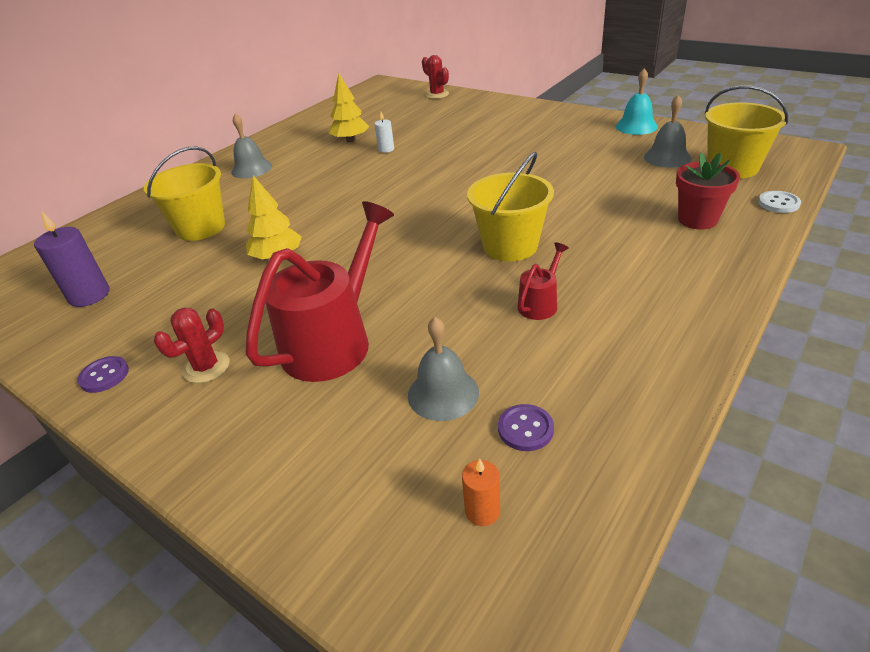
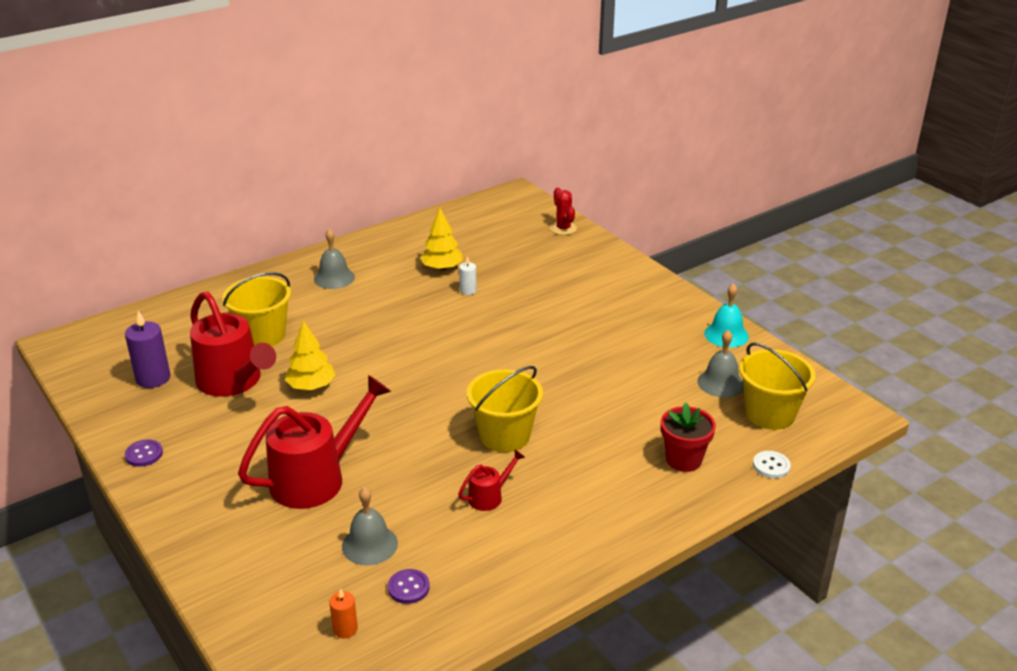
camera: 15 degrees right, 5 degrees down
red cactus [154,308,229,383] -> none
none -> red watering can [190,291,276,397]

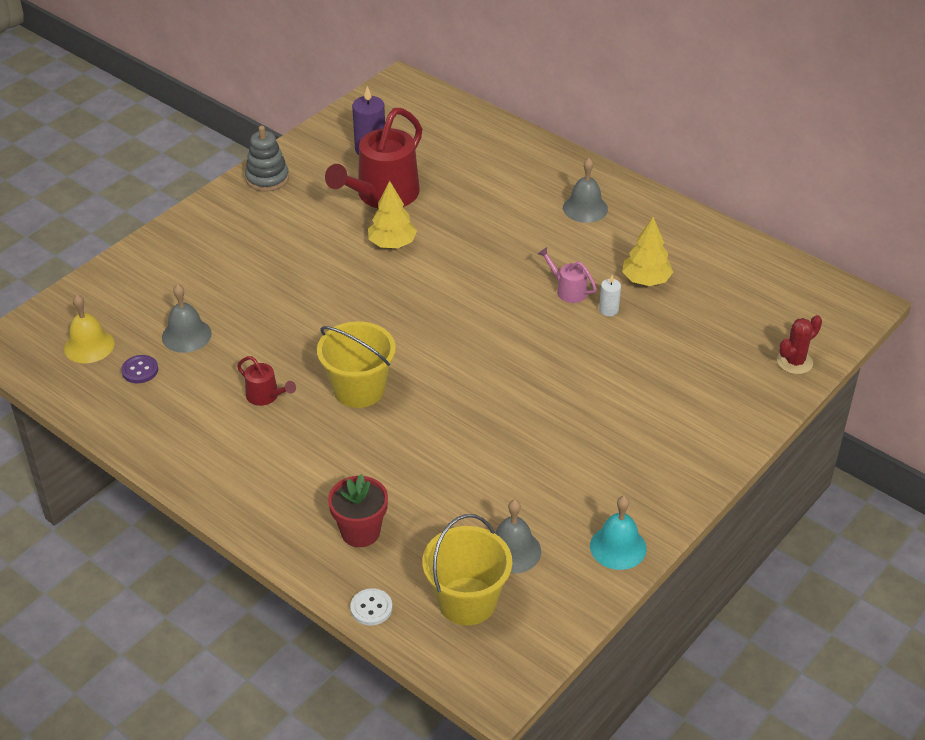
camera: 75 degrees right, 10 degrees up
purple button [125,440,163,467] -> grey stacking toy [245,126,289,192]
yellow bucket [222,272,291,346] -> none
red watering can [238,375,391,509] -> none
orange candle [330,588,358,638] -> yellow bell [64,295,115,363]
none -> pink watering can [538,247,597,303]

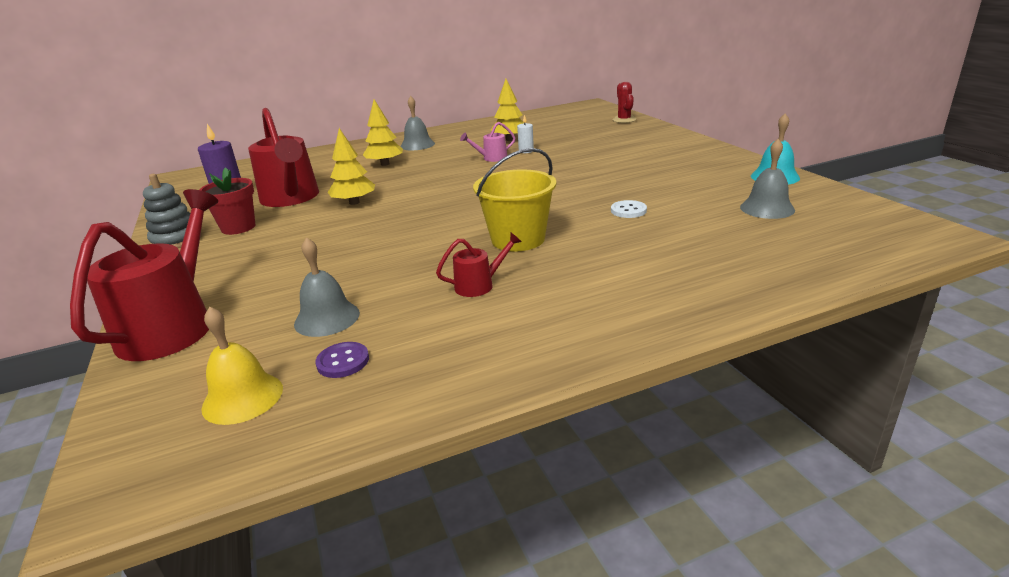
camera: 60 degrees left, 15 degrees down
red flower pot [328,474,388,547] -> red flower pot moved to [199,167,255,235]
white button [350,588,392,626] -> white button moved to [611,200,647,218]
yellow bucket [422,514,512,625] -> none
none -> red watering can [70,189,218,361]
none -> yellow tree [363,99,403,166]

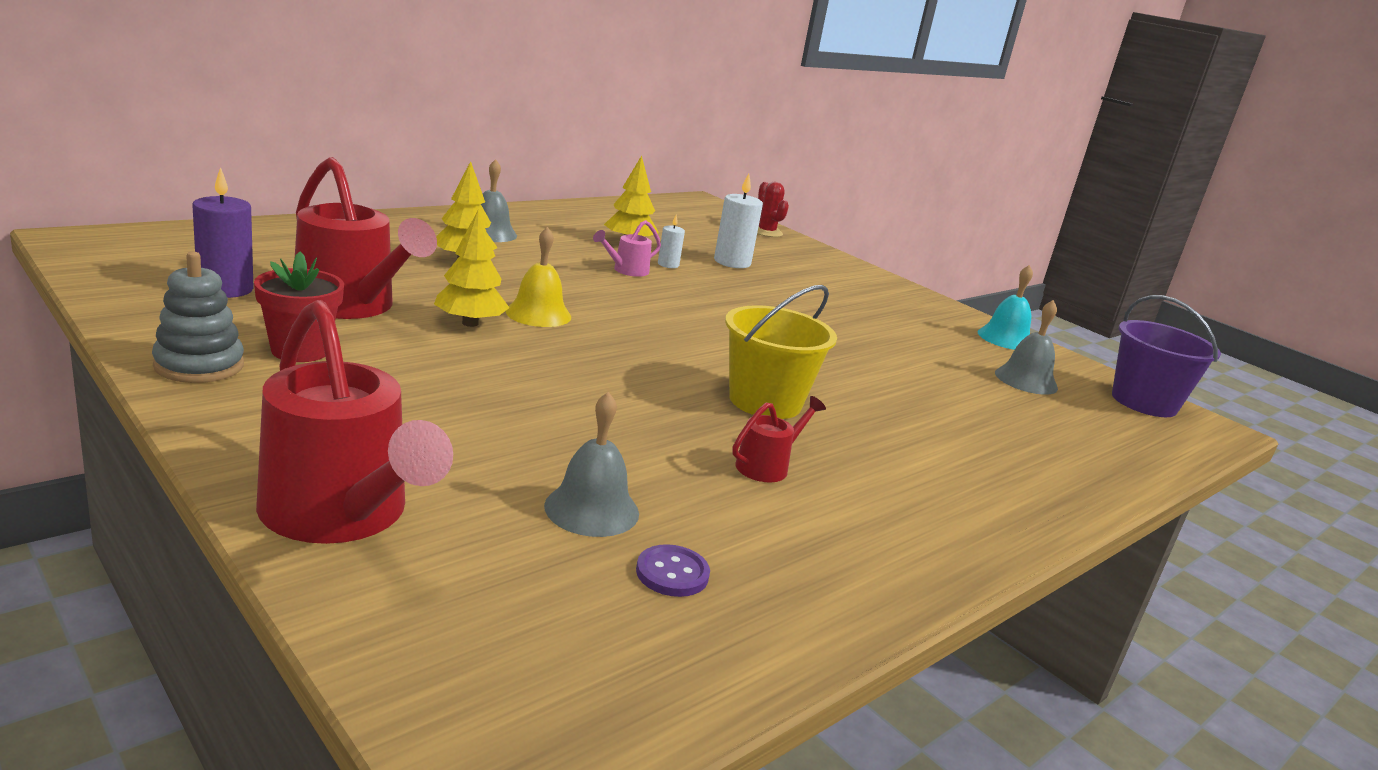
camera: 25 degrees left, 5 degrees down
red watering can [70,189,218,361] -> red watering can turned 150 degrees clockwise [256,300,453,544]
yellow bell [201,306,283,425] -> yellow bell moved to [506,227,571,327]
white button [611,200,647,218] -> none
none -> white candle [714,174,763,268]
none -> purple bucket [1112,295,1221,417]

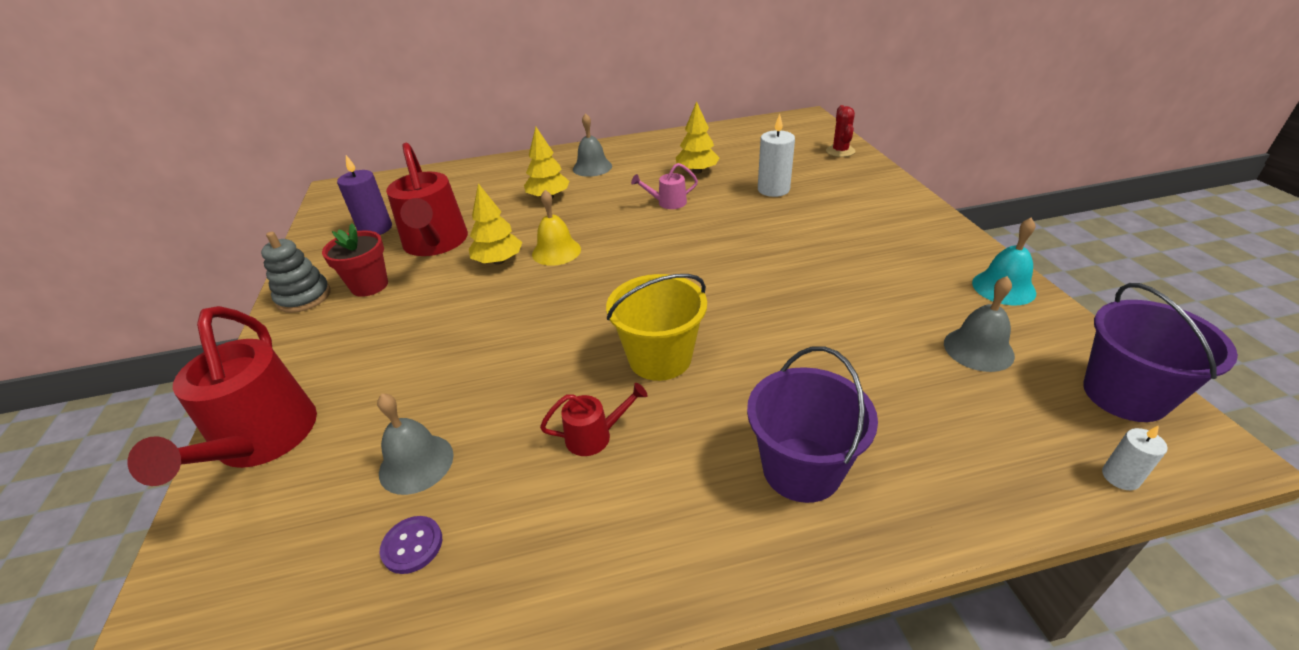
camera: 35 degrees right, 15 degrees up
white candle [658,214,685,268] -> white candle moved to [1102,425,1168,490]
none -> purple bucket [747,346,878,503]

